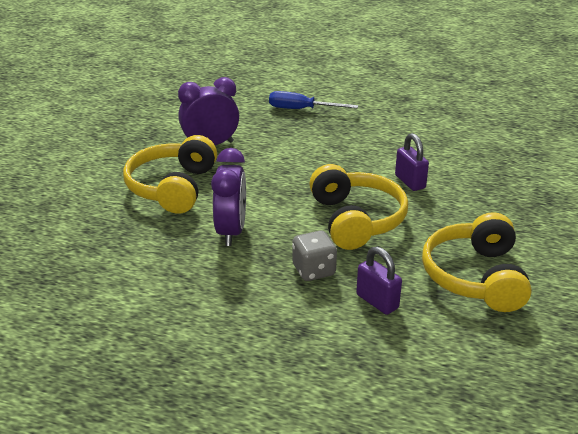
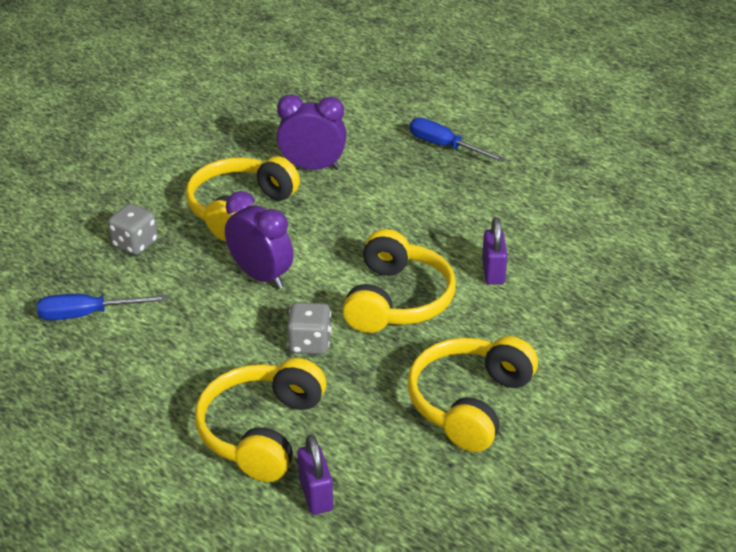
camera: 25 degrees right, 5 degrees up
purple clock [211,148,246,246] -> purple clock turned 75 degrees counterclockwise [225,191,294,289]
purple padlock [356,247,402,315] -> purple padlock moved to [297,435,333,515]
none -> blue screwdriver [37,294,169,320]
none -> grey dice [108,204,158,255]
none -> yellow headphones [195,358,326,482]

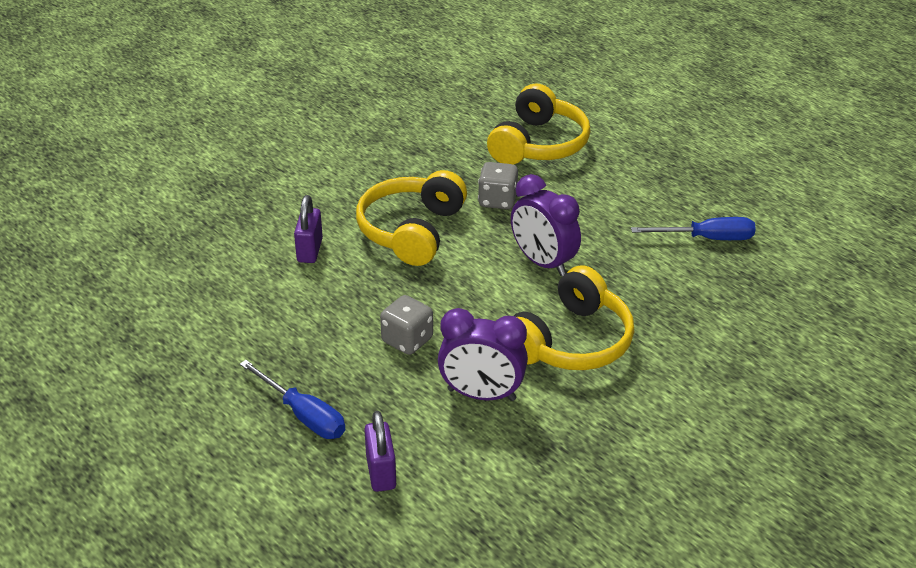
camera: 175 degrees left, 0 degrees up
grey dice [108,204,158,255] -> grey dice moved to [380,295,433,355]
purple padlock [297,435,333,515] -> purple padlock moved to [364,411,396,492]
yellow headphones [407,336,538,452] -> none

